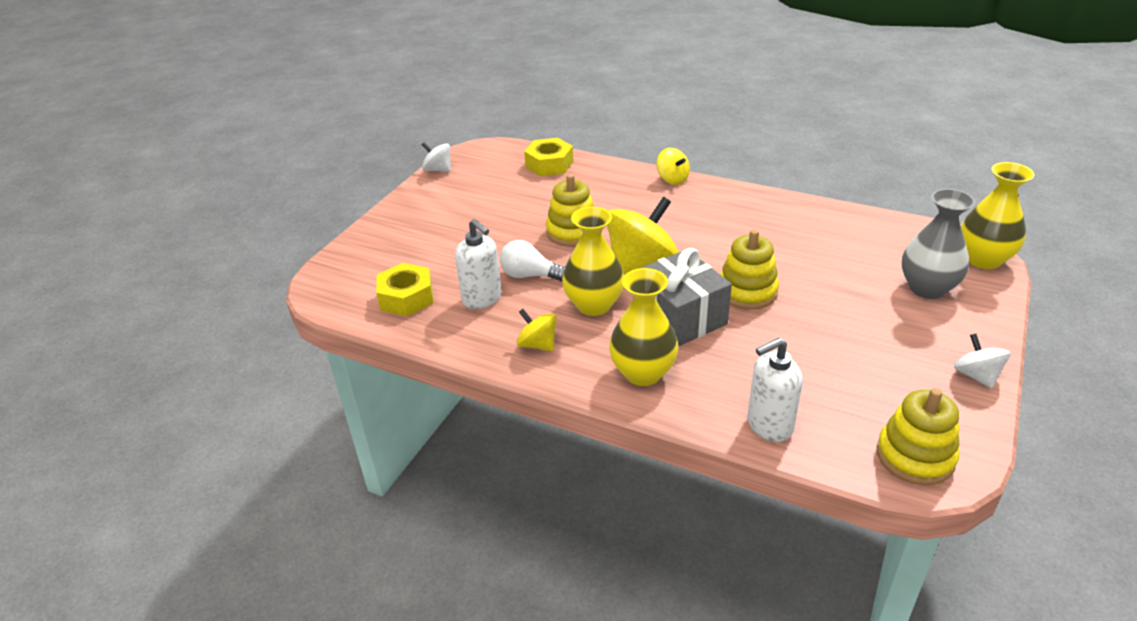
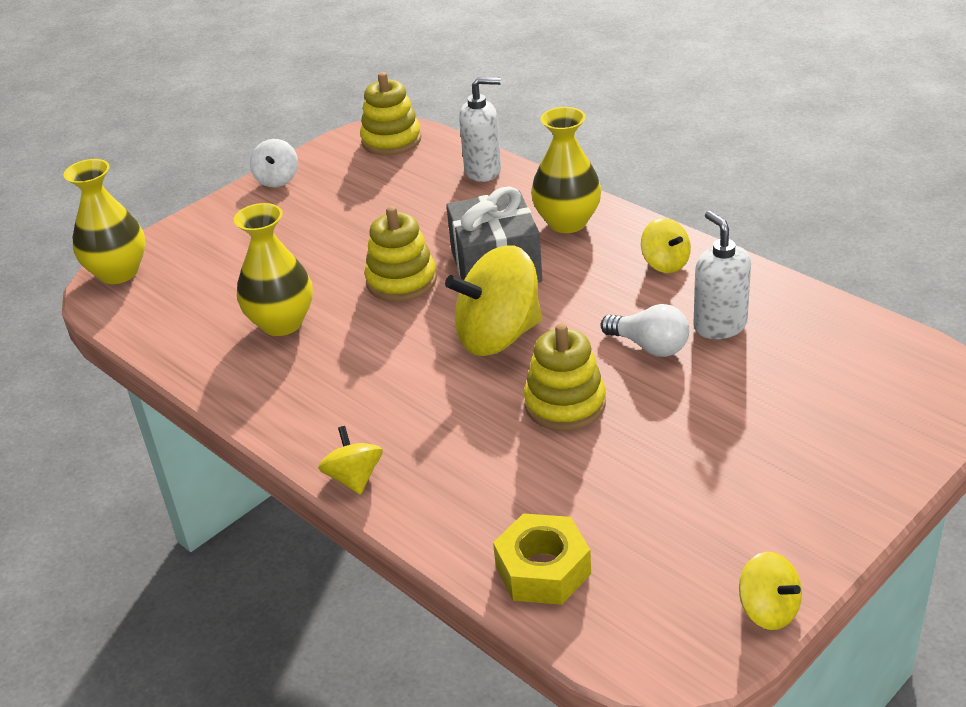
camera: 160 degrees left, 0 degrees up
yellow nut [376,263,433,316] -> none
white spinning top [422,142,451,172] -> yellow spinning top [739,552,802,630]
yellow vase [562,207,624,316] -> yellow vase moved to [234,203,313,336]
grey vase [902,189,975,299] -> none

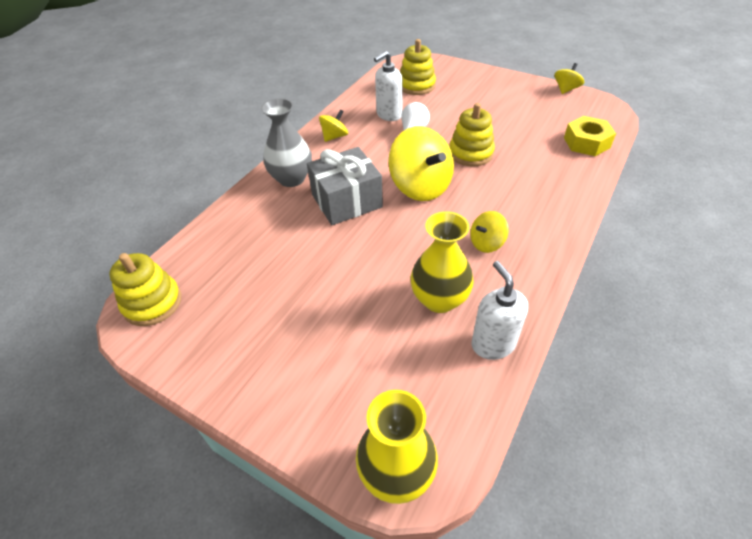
camera: 105 degrees left, 10 degrees up
white spinning top [250,139,298,187] -> none
yellow spinning top [318,426,383,495] -> yellow spinning top moved to [470,211,509,253]
yellow stacking toy [364,206,437,302] -> yellow stacking toy moved to [400,39,436,95]
white soap dispenser [459,77,501,182] -> white soap dispenser moved to [471,261,528,360]
yellow vase [531,107,601,233] -> grey vase [261,98,312,187]

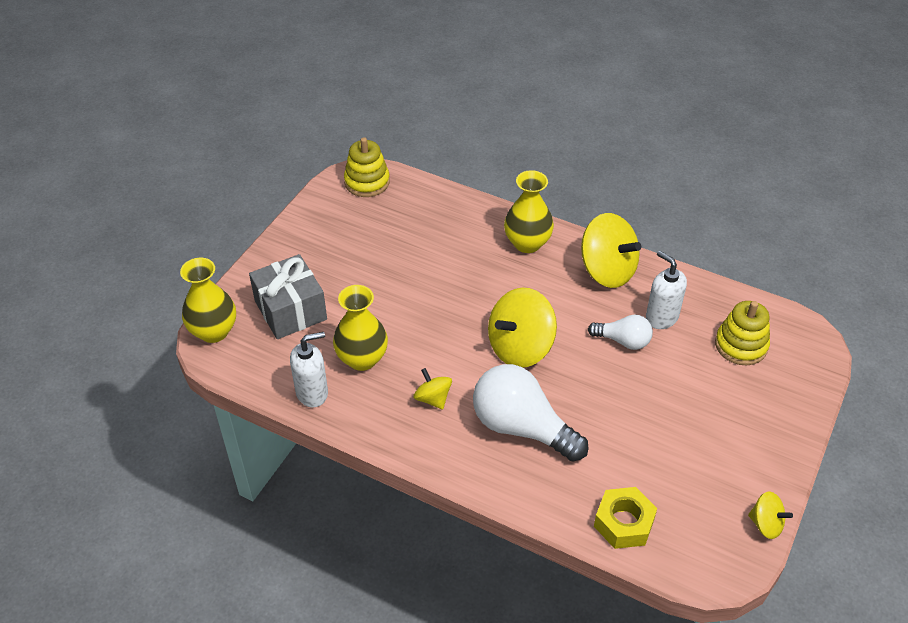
camera: 85 degrees right, 0 degrees up
grey vase [261,98,312,187] -> yellow vase [504,170,554,253]
grey gift [307,147,383,225] -> grey gift moved to [249,254,327,339]
yellow spinning top [319,109,348,142] -> yellow spinning top [581,213,641,288], size x1.94
yellow stacking toy [450,103,495,166] -> none
none -> white light bulb [473,364,589,462]

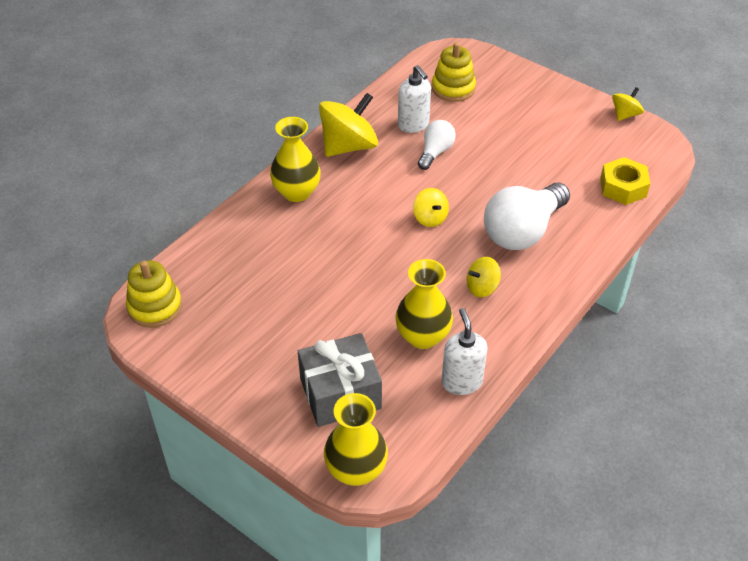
camera: 80 degrees left, 0 degrees up
yellow spinning top [488,288,557,368] -> yellow spinning top [413,188,449,227], size x0.52
white soap dispenser [646,251,687,329] -> white soap dispenser turned 90 degrees counterclockwise [398,65,431,133]

